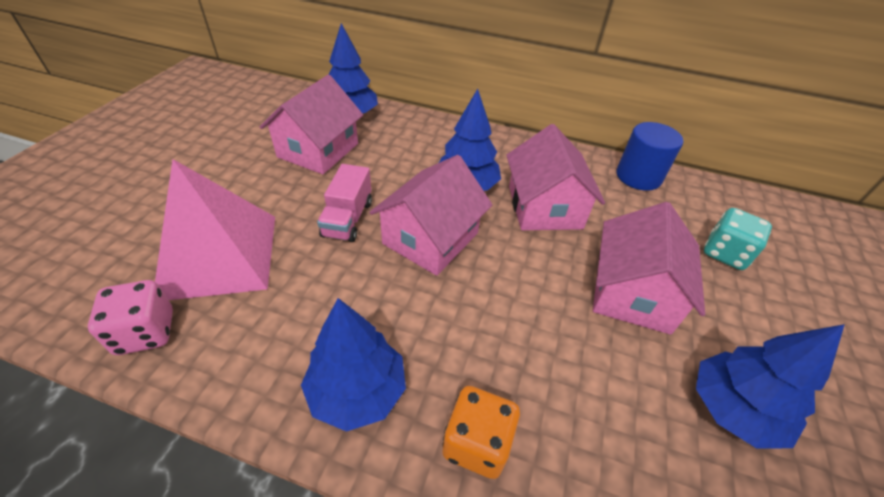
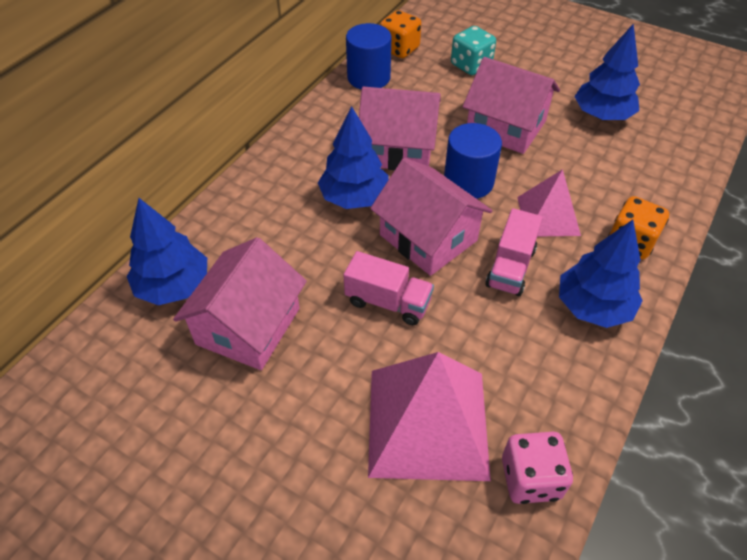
camera: 75 degrees left, 5 degrees up
pink house [260,75,363,174] -> pink house turned 75 degrees clockwise [173,237,307,370]
none -> orange dice [380,10,421,58]
none -> blue cylinder [444,123,502,199]
none -> pink truck [485,208,543,296]
none -> pink pyramid [517,169,581,237]

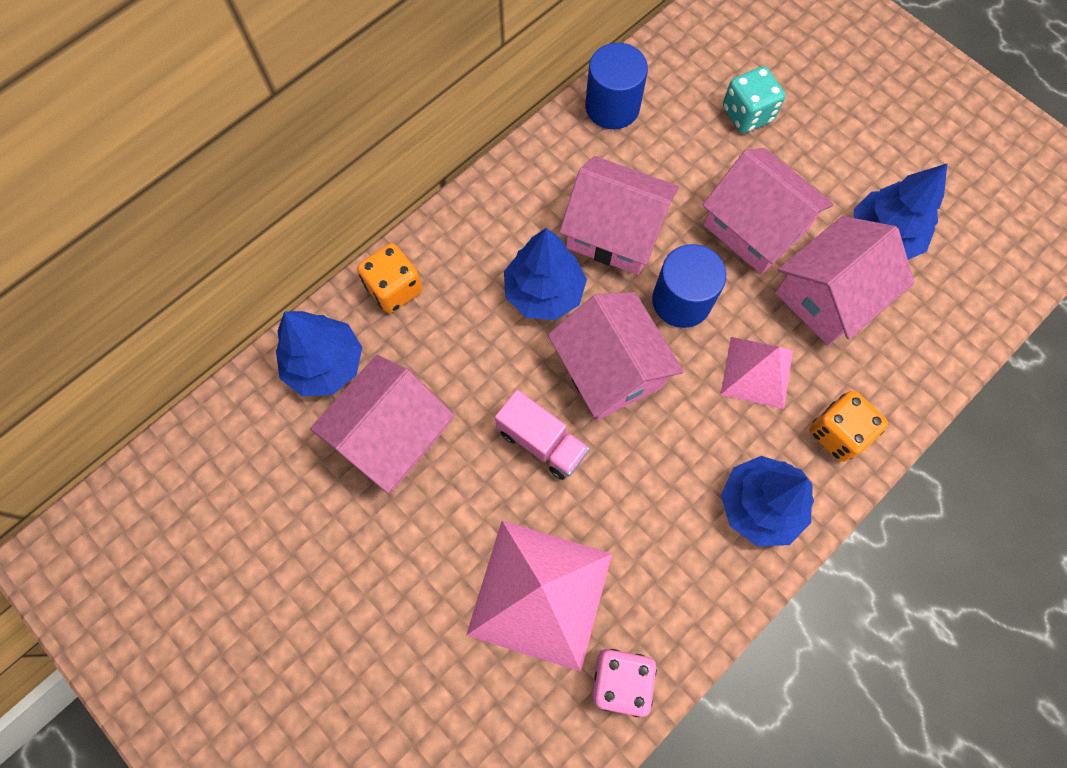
camera: 15 degrees right, 20 degrees up
orange dice [380,10,421,58] -> orange dice moved to [357,243,423,313]
pink truck [485,208,543,296] -> none
none -> pink house [775,216,914,345]

